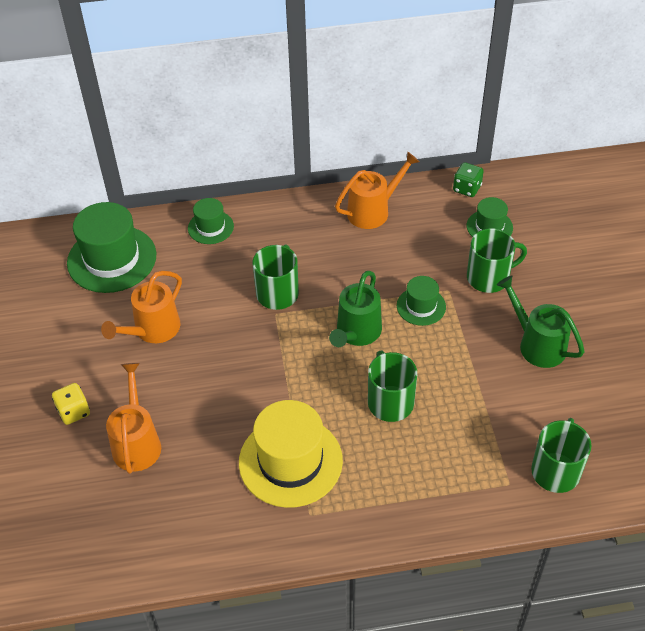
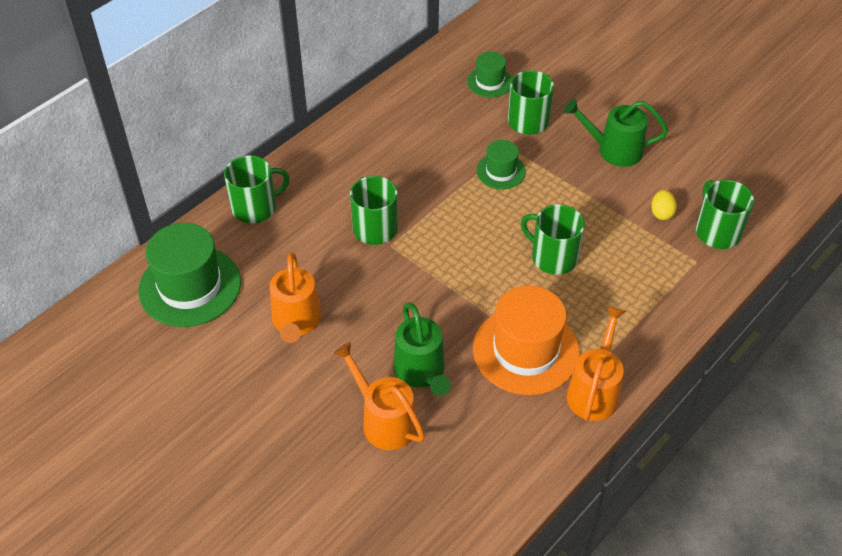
camera: 40 degrees left, 0 degrees up
yellow dice [52,383,90,425] -> none
green hat [188,198,234,244] -> green mug [224,155,290,223]
yellow hat [239,400,343,508] -> orange hat [473,286,579,395]
green watering can [329,271,382,347] -> green watering can moved to [393,302,451,396]
orange watering can [335,151,419,229] -> orange watering can moved to [566,306,626,421]
green dice [453,162,484,197] -> none
none -> yellow egg [651,190,677,220]

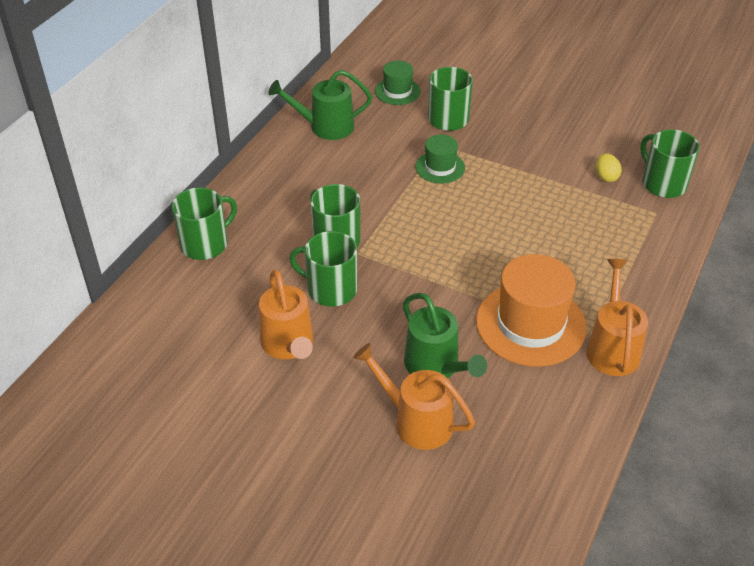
camera: 15 degrees left, 5 degrees down
green hat [138,223,241,327] -> none
green mug [521,204,585,275] -> green mug moved to [289,231,357,307]
green watering can [564,99,668,167] -> green watering can moved to [268,70,372,140]

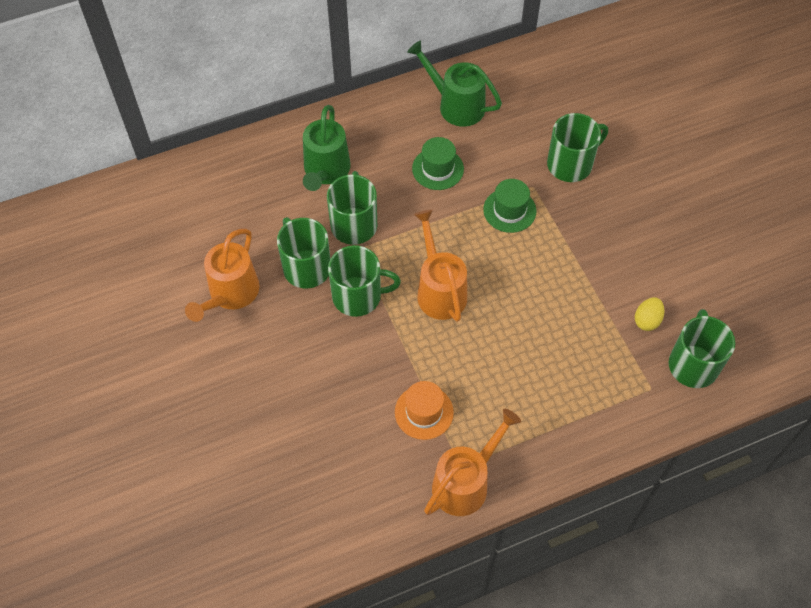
camera: 40 degrees right, 15 degrees up
green mug [172,187,237,260] -> green mug moved to [328,245,401,317]
orange watering can [353,343,475,450] -> orange watering can moved to [414,210,467,322]
green hat [375,61,421,105] -> green hat moved to [412,137,464,190]
green watering can [403,293,487,378] -> green watering can moved to [303,105,351,191]
orange hat [476,254,587,367] -> orange hat [395,381,454,440], size x0.53

